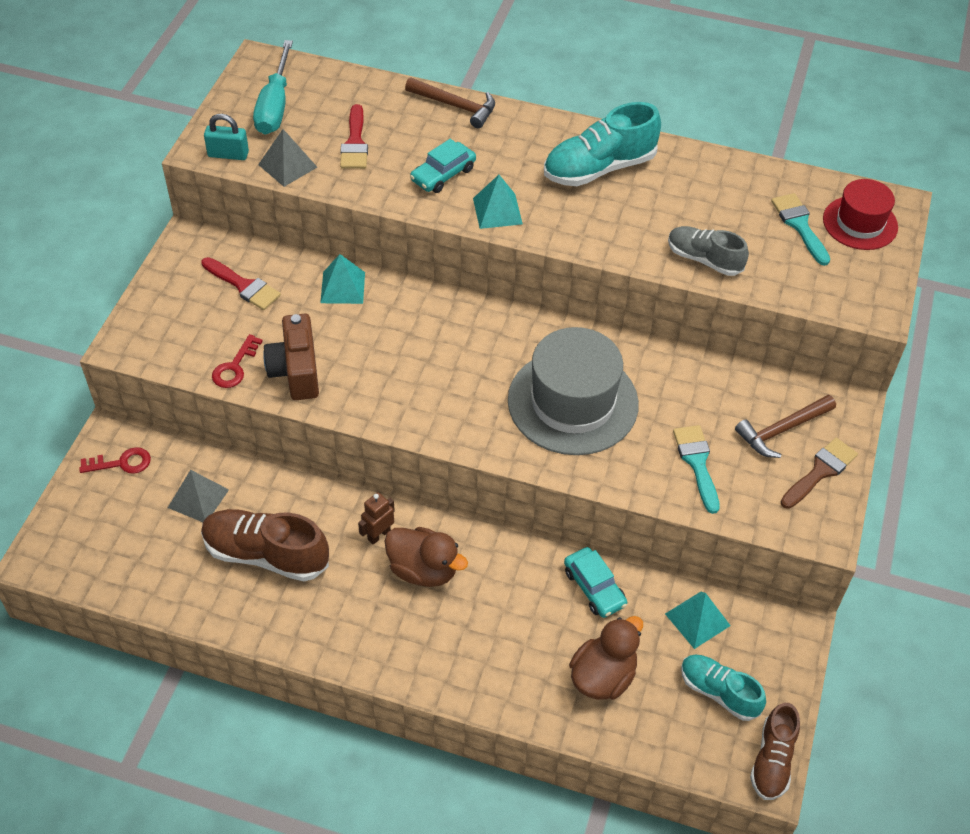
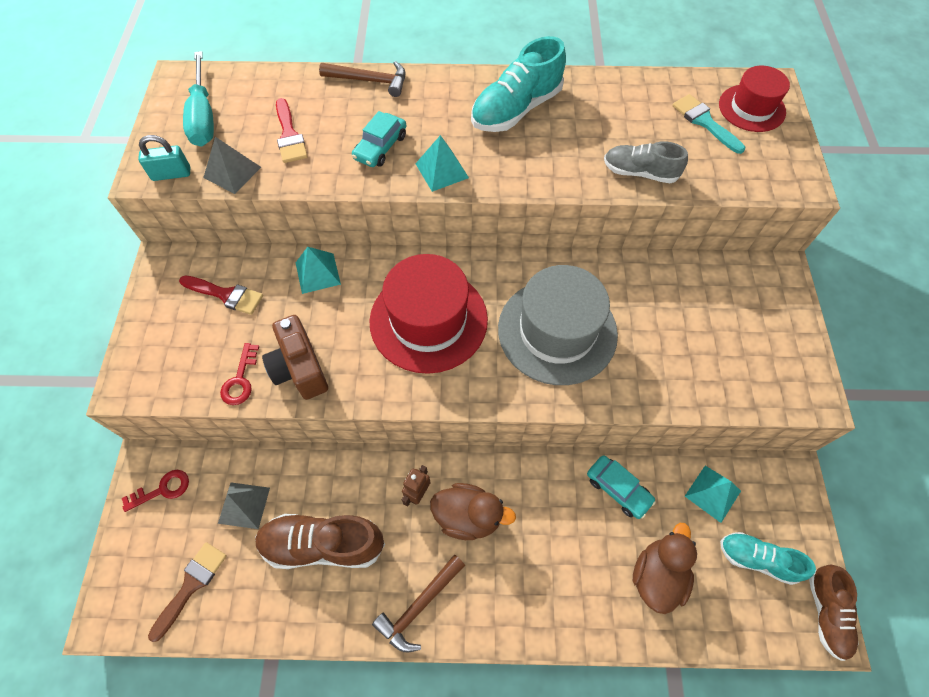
camera: 15 degrees left, 10 degrees up
turquoise brush [673,425,720,514] -> none
brown hammer [735,395,836,458] -> brown hammer moved to [372,555,465,652]
brown brush [781,438,858,509] -> brown brush moved to [148,542,227,642]
none -> red hat [369,254,488,374]

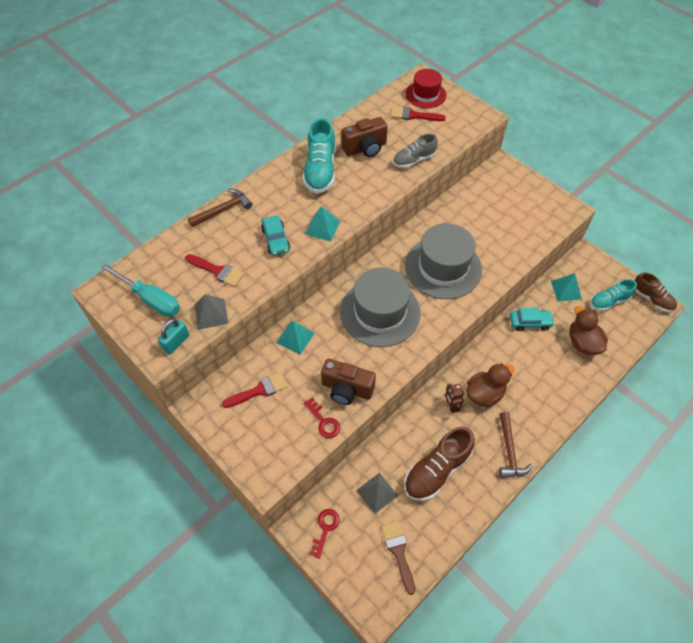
camera: 45 degrees left, 5 degrees down
red hat [369,254,488,374] -> grey hat [340,267,421,347]
turquoise brush [672,94,745,154] -> red brush [391,106,446,121]
none -> brown camera [341,117,388,157]

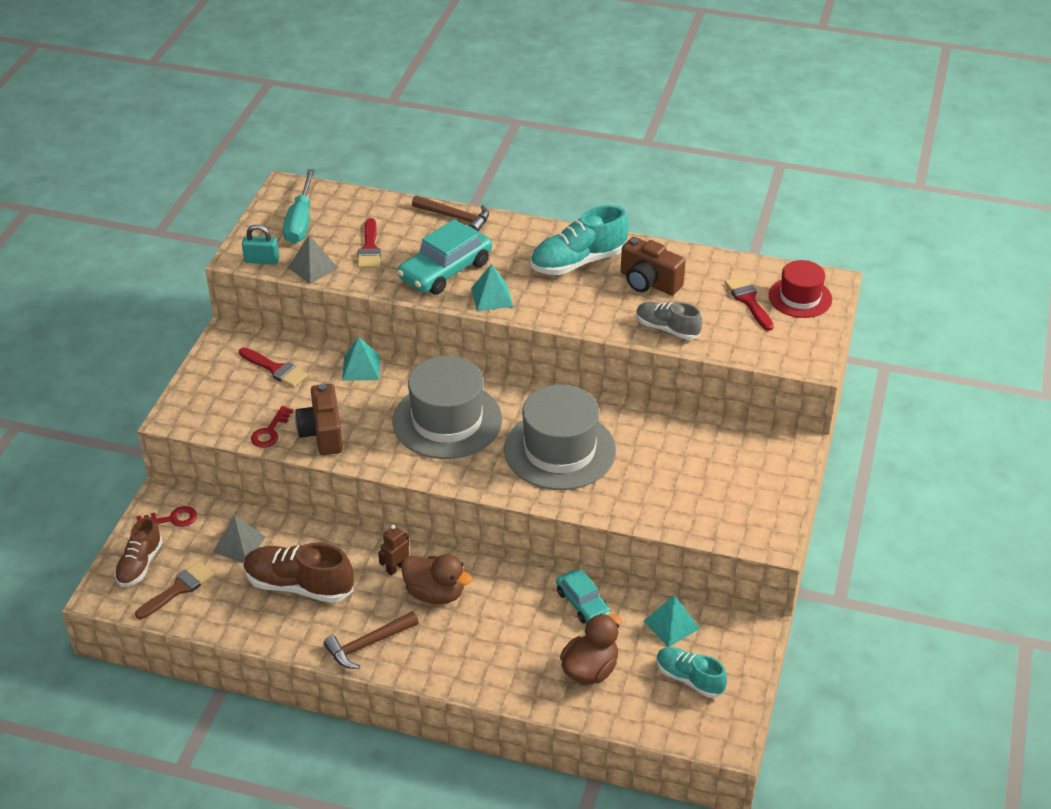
camera: 60 degrees right, 15 degrees down
turquoise car [261,216,290,255] -> turquoise car [397,219,492,295], size x1.69
brown shoe [634,272,677,312] -> brown shoe moved to [115,517,163,587]

